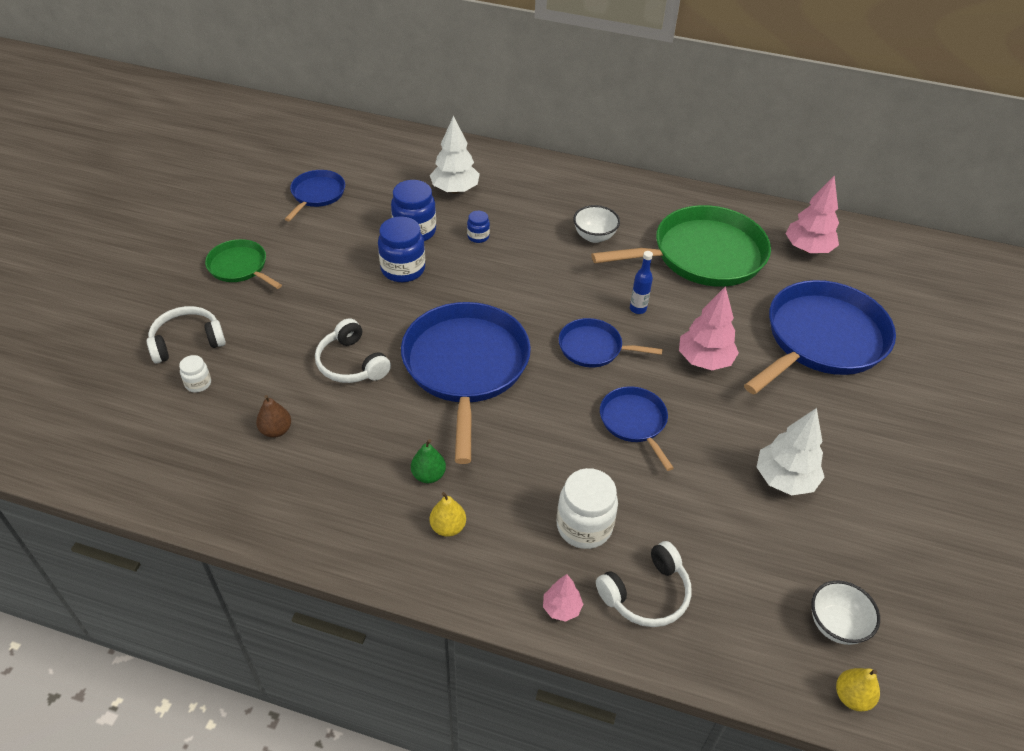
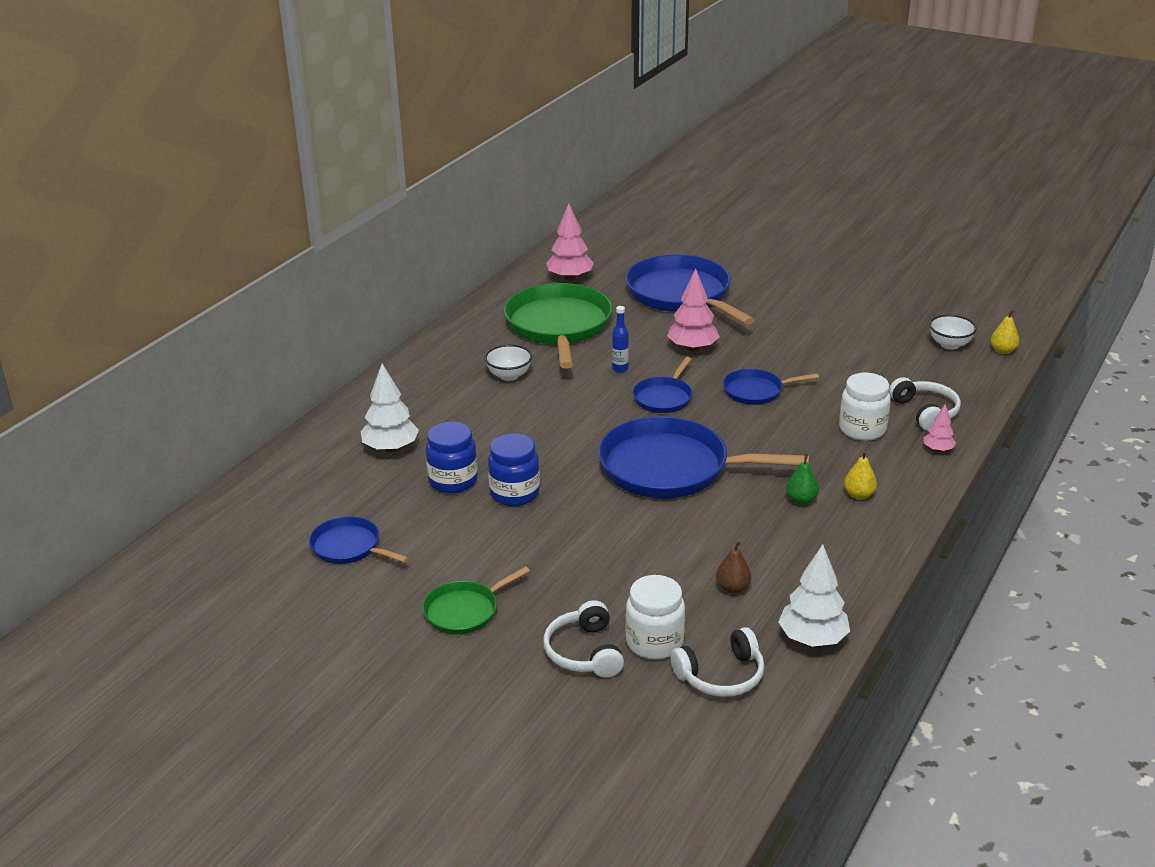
camera: 75 degrees left, 15 degrees down
white jar [179,355,211,392] -> white jar [625,575,685,660], size x1.94
white headphones [315,318,391,383] -> white headphones moved to [670,627,764,697]
blue jar [467,211,490,243] -> none
white tree [757,408,825,495] -> white tree moved to [779,544,850,647]

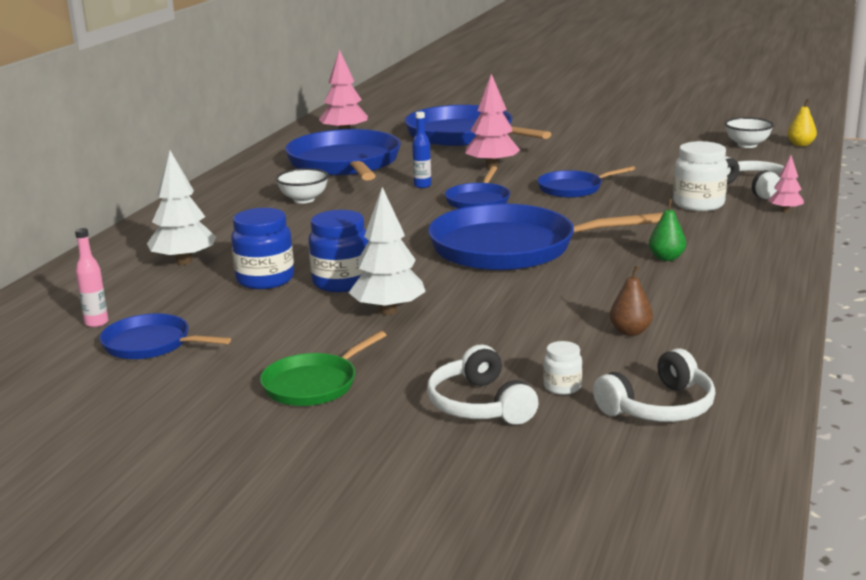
camera: 10 degrees left, 10 degrees down
green pan [504,283,613,369] -> blue pan [285,129,401,180]
white jar [625,575,685,660] -> white jar [544,341,582,395], size x0.52
white tree [779,544,850,647] -> white tree moved to [349,187,426,315]
yellow pear [844,451,877,499] -> none
none -> pink bottle [75,228,109,327]

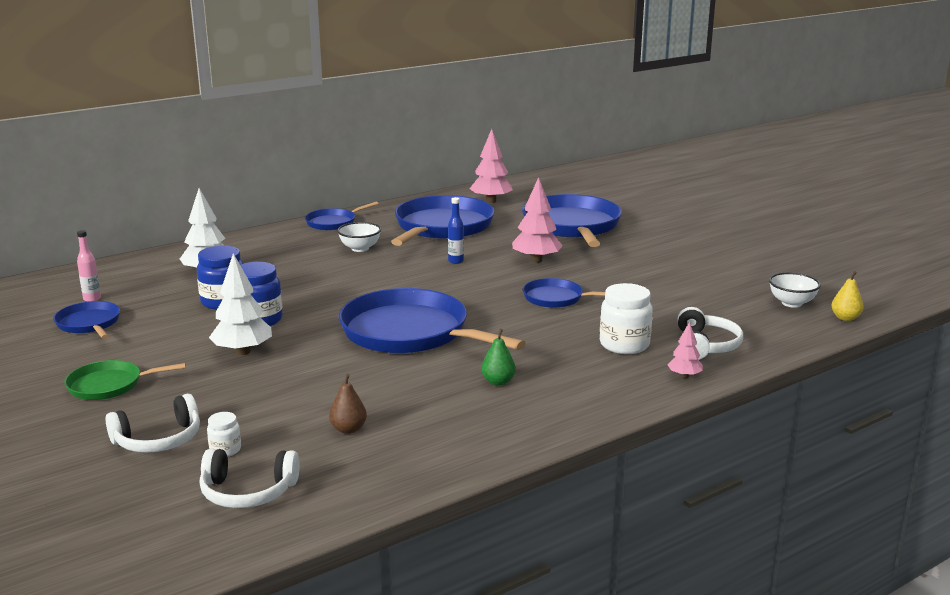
camera: 35 degrees right, 0 degrees up
white headphones [427,345,539,425] -> white headphones turned 135 degrees counterclockwise [105,394,200,453]
blue pan [445,166,510,209] -> blue pan moved to [305,201,379,230]

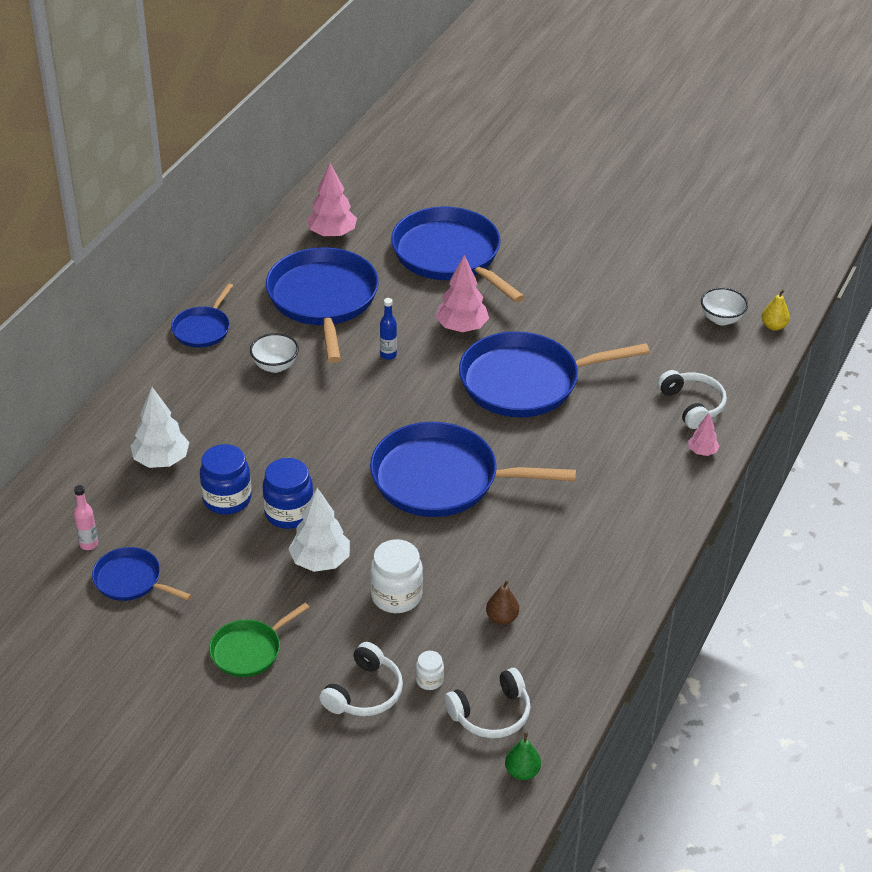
camera: 30 degrees left, 20 degrees up
green pear [481,329,516,386] -> green pear moved to [505,732,541,780]
blue pan [523,278,605,308] -> blue pan [459,331,650,417], size x1.98
white jar [600,283,653,354] -> white jar moved to [370,539,423,613]

